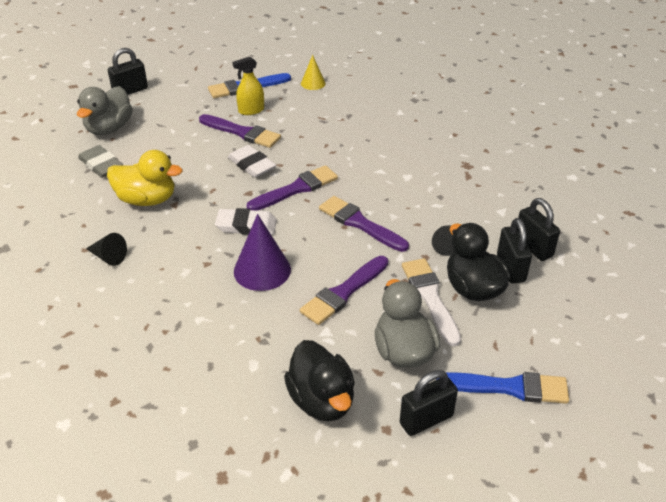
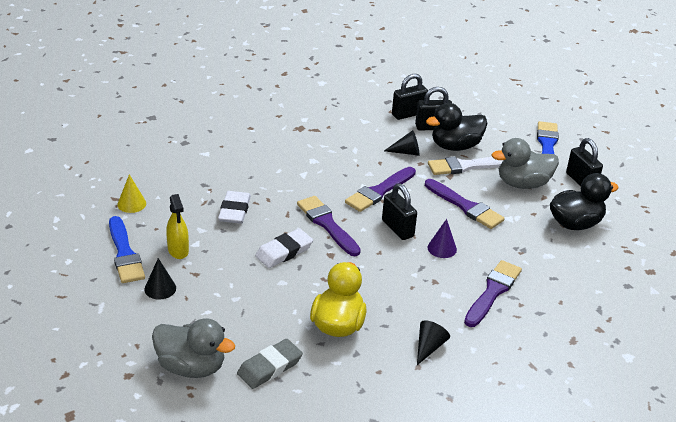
camera: 90 degrees left, 5 degrees down
black padlock [108,48,148,95] -> black padlock moved to [382,183,417,240]
purple brush [199,114,281,148] -> purple brush moved to [464,260,522,327]
white eraser [215,208,277,235] -> white eraser moved to [218,191,251,224]
purple cone [234,214,291,291] -> purple cone [428,219,457,258], size x0.58
none -> black cone [144,258,176,300]

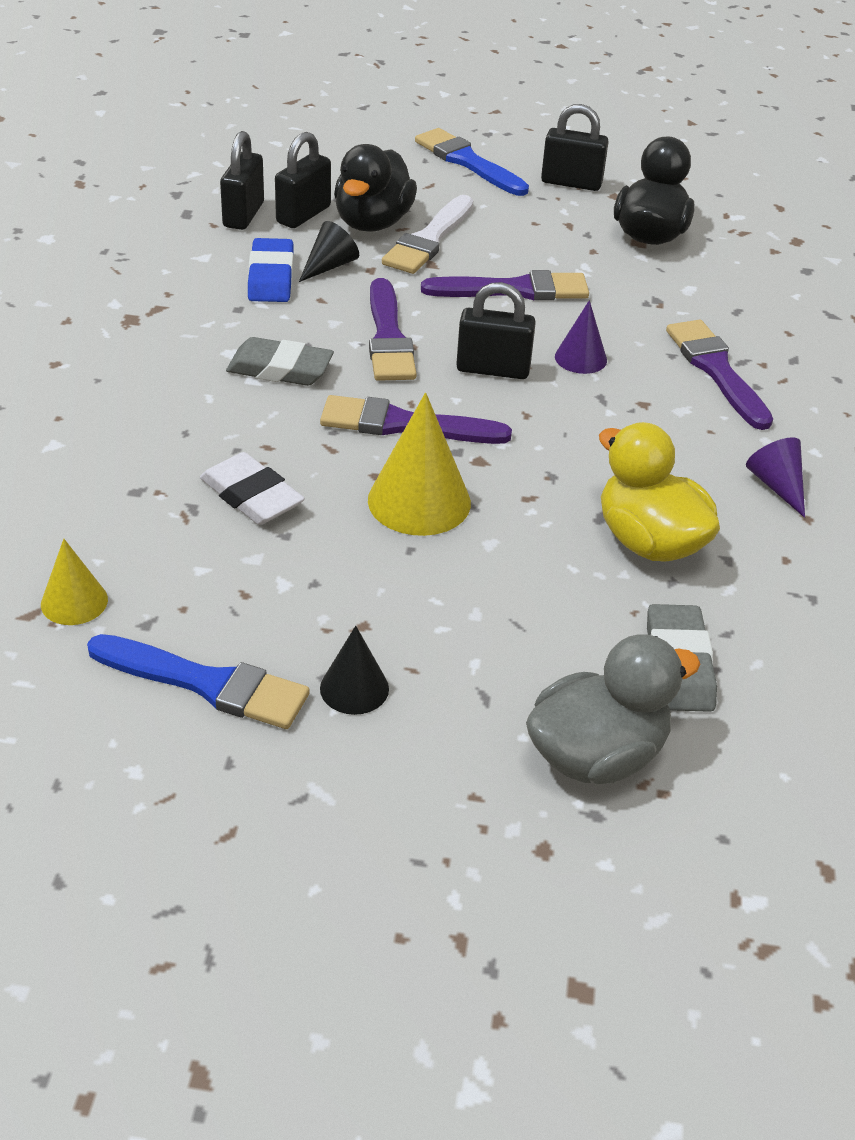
camera: 50 degrees left, 5 degrees up
yellow spray bottle [166,194,189,259] -> none
white eraser [255,228,313,268] -> yellow cone [368,392,471,536]
black cone [417,320,450,365] -> purple cone [746,437,805,518]
grey duck [492,138,559,189] -> none
none -> grey eraser [226,337,334,386]
none -> blue eraser [248,238,294,302]

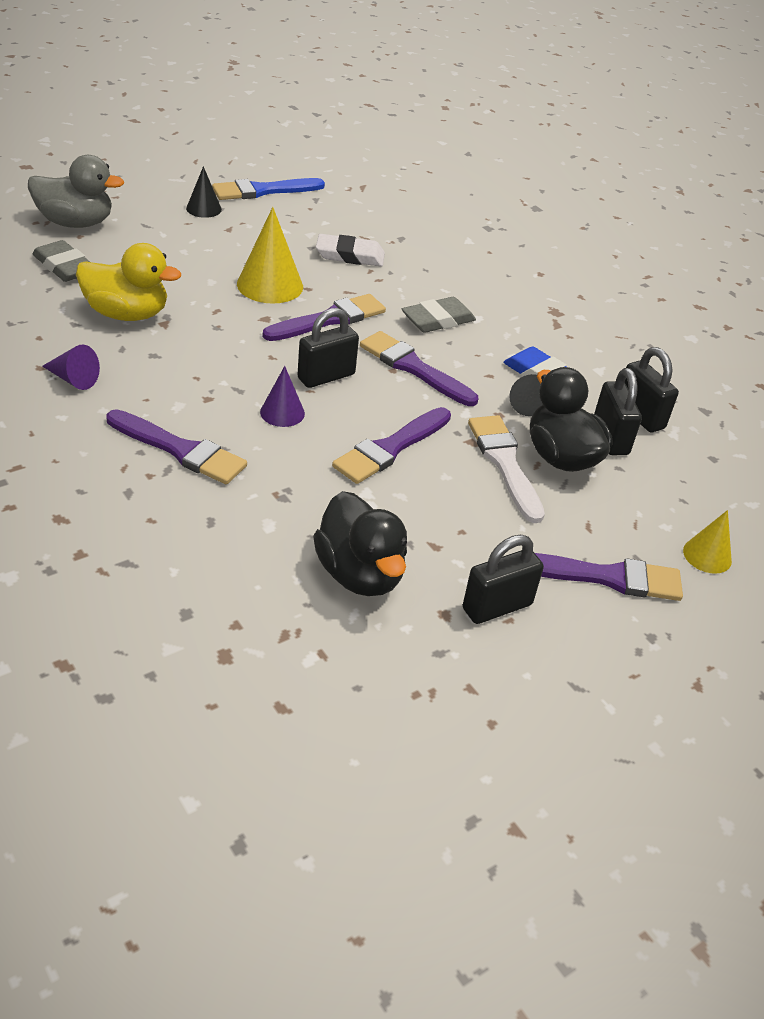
camera: 135 degrees right, 0 degrees up
yellow cone [41,539,108,625] -> yellow cone moved to [683,510,732,574]
blue brush [415,128,529,196] -> purple brush [535,553,683,601]
grey duck [526,634,700,784] -> grey duck turned 105 degrees counterclockwise [28,155,124,228]

